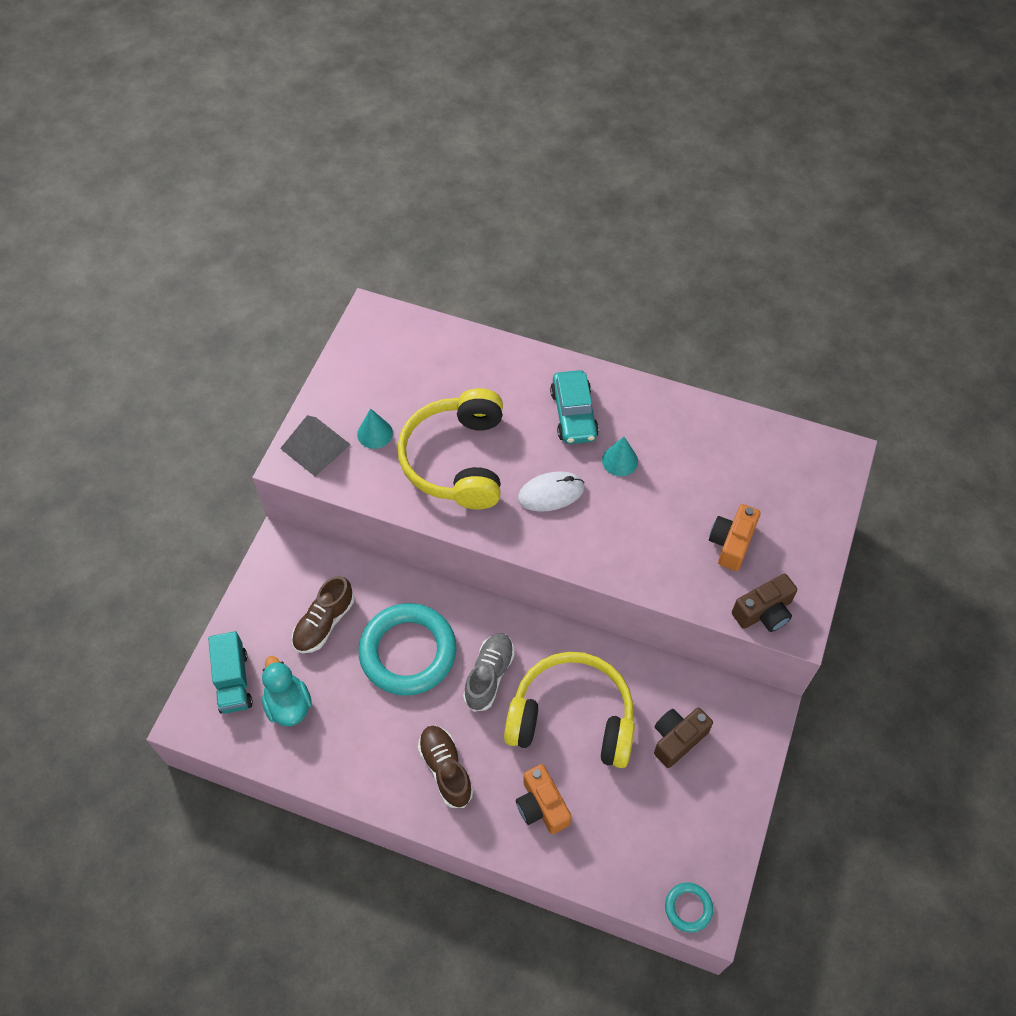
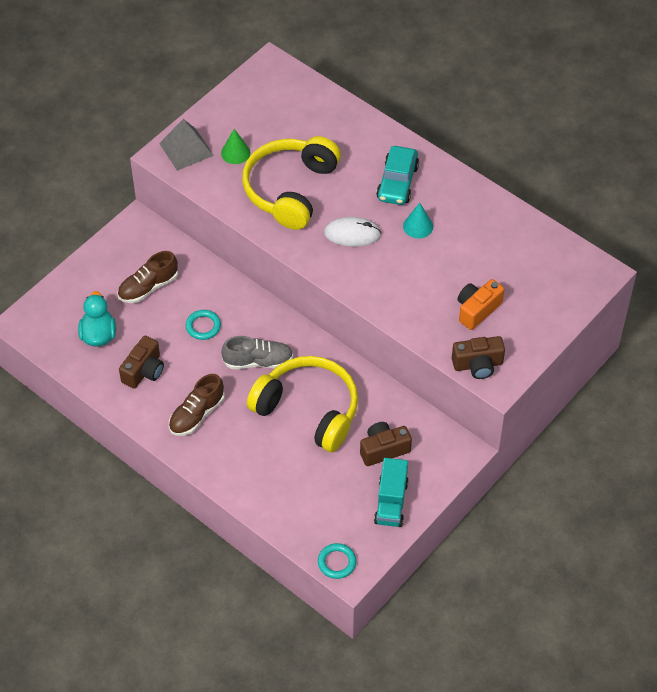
camera: 20 degrees right, 5 degrees down
turquoise truck [208,631,253,714] -> turquoise truck moved to [374,458,409,527]
turquoise cone [357,408,393,449] -> green cone [221,129,250,164]
turquoise ring [359,603,457,696] -> turquoise ring [186,310,221,340], size x0.44
brown shoe [418,726,473,808] -> brown shoe turned 135 degrees counterclockwise [169,374,225,436]
grey shoe [463,633,515,712] -> grey shoe turned 45 degrees clockwise [221,336,293,369]
orange camera [516,764,571,834] -> none
none -> brown camera [119,336,164,389]

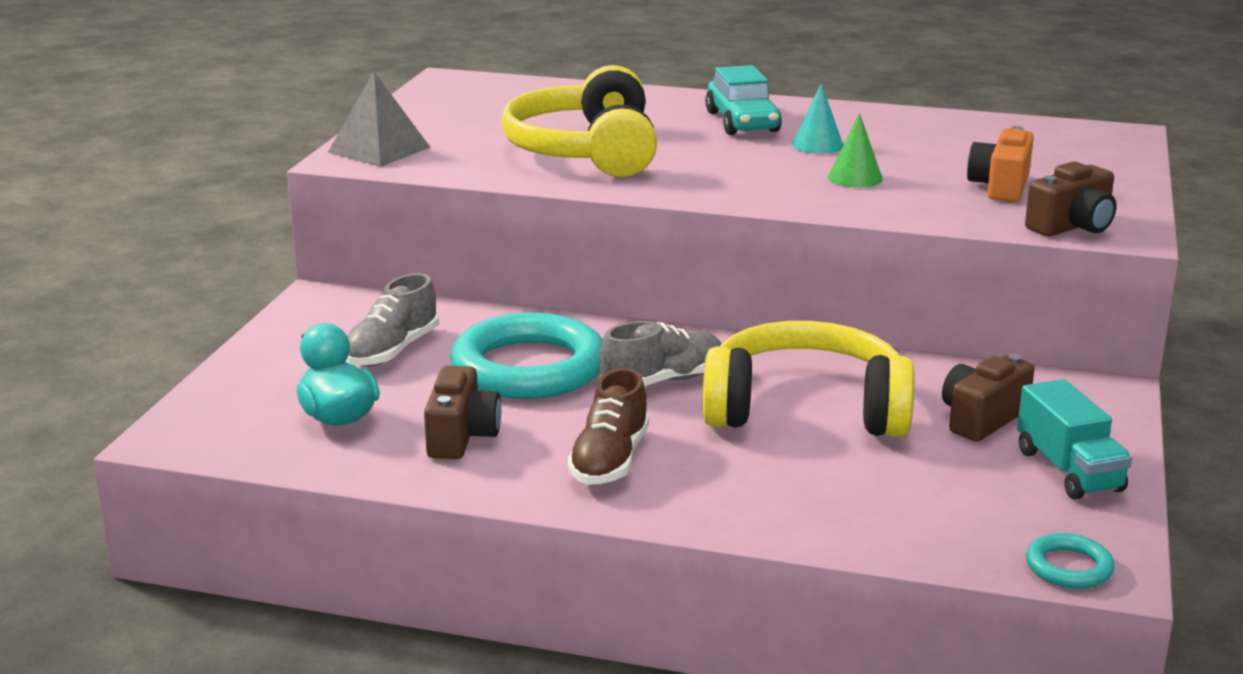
camera: 25 degrees left, 30 degrees down
brown shoe [117,251,178,303] -> grey shoe [346,273,439,367]
turquoise ring [186,310,221,340] -> turquoise ring [450,313,603,399], size x2.26
green cone [221,129,250,164] -> green cone moved to [828,113,883,188]
white mouse [324,217,381,247] -> none

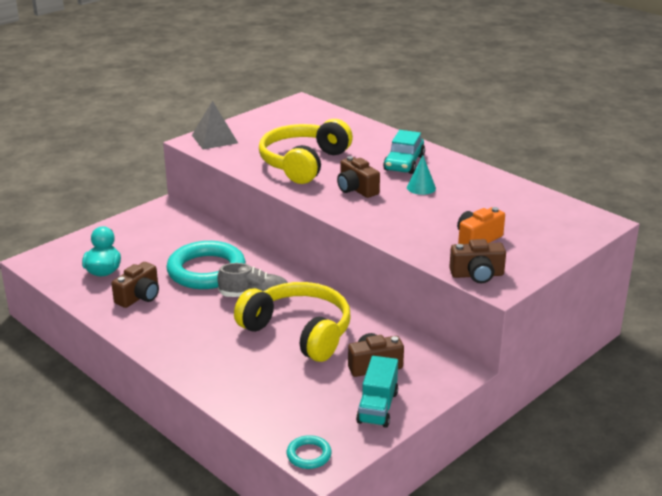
camera: 30 degrees right, 5 degrees up
grey shoe [346,273,439,367] -> none
brown shoe [568,368,649,485] -> none
green cone [828,113,883,188] -> none
none -> brown camera [337,156,380,198]

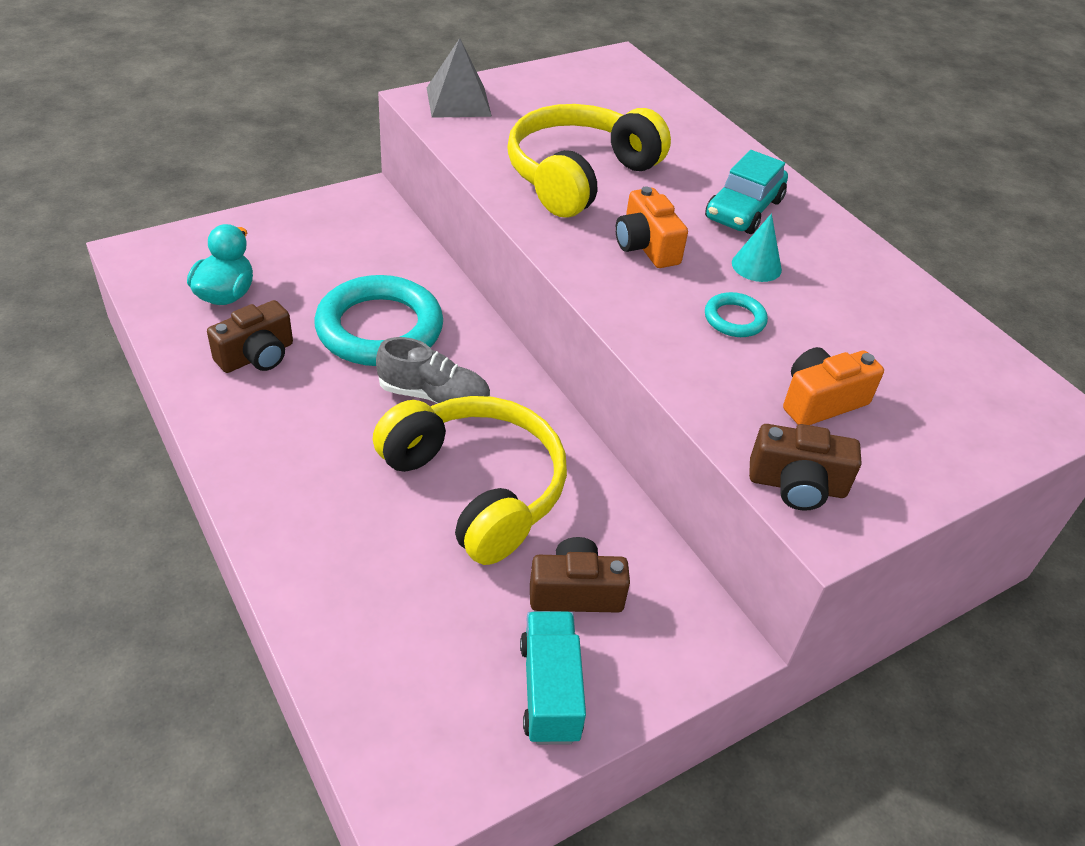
camera: 10 degrees right, 15 degrees up
turquoise ring [287,435,332,469] -> turquoise ring moved to [705,292,768,337]
brown camera [337,156,380,198] -> orange camera [615,187,688,268]
turquoise truck [356,356,398,428] -> turquoise truck turned 150 degrees clockwise [520,611,586,745]

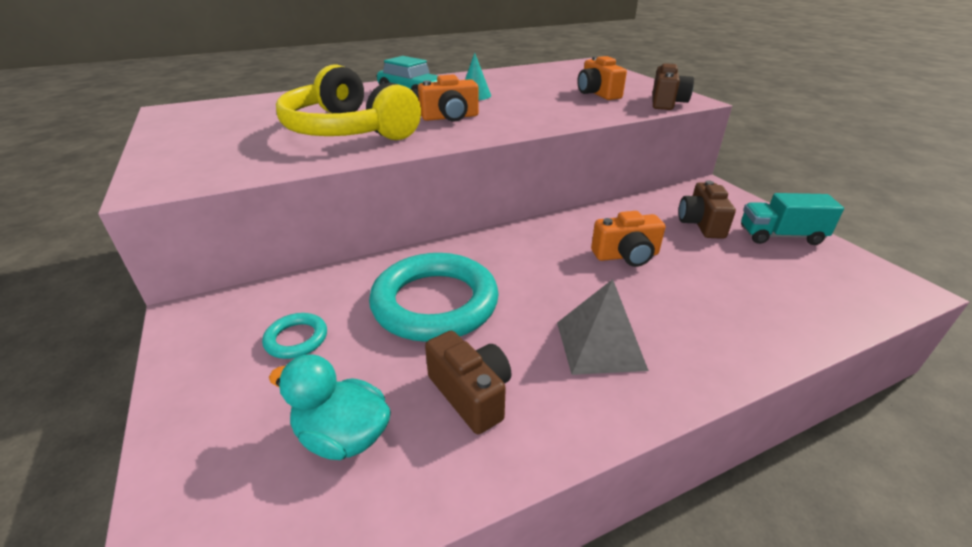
camera: 80 degrees left, 10 degrees down
yellow headphones [373,396,567,565] -> orange camera [591,211,665,267]
grey shoe [376,337,490,404] -> none
grey pyramid [427,38,492,118] -> grey pyramid moved to [557,279,649,375]
turquoise ring [705,292,768,337] -> turquoise ring moved to [262,313,327,359]

